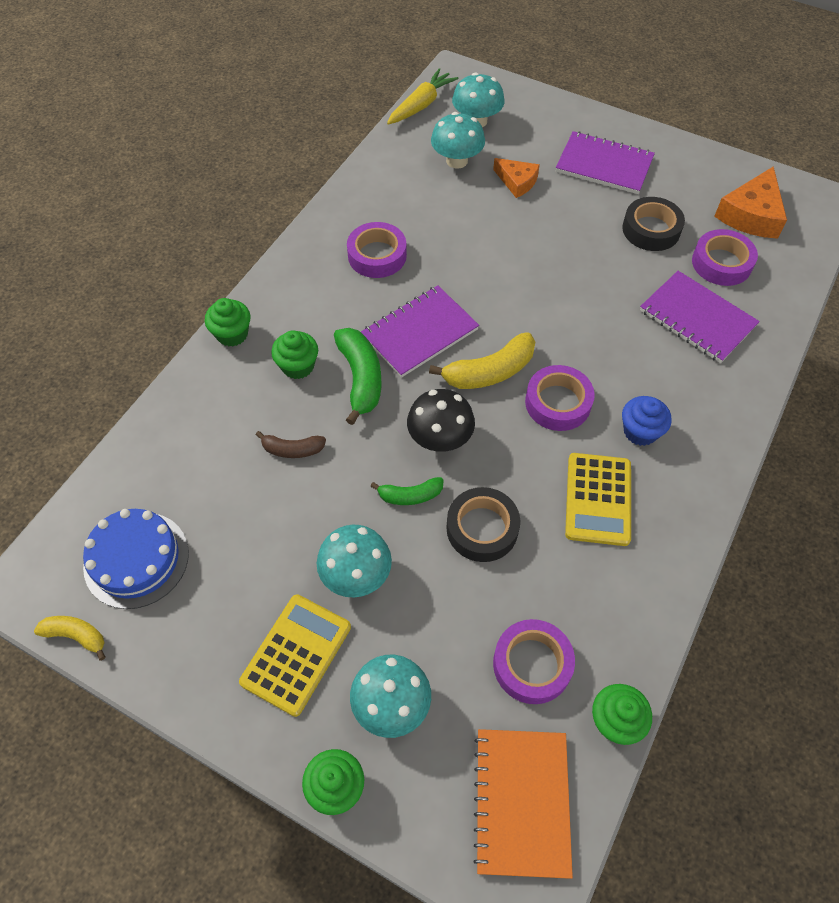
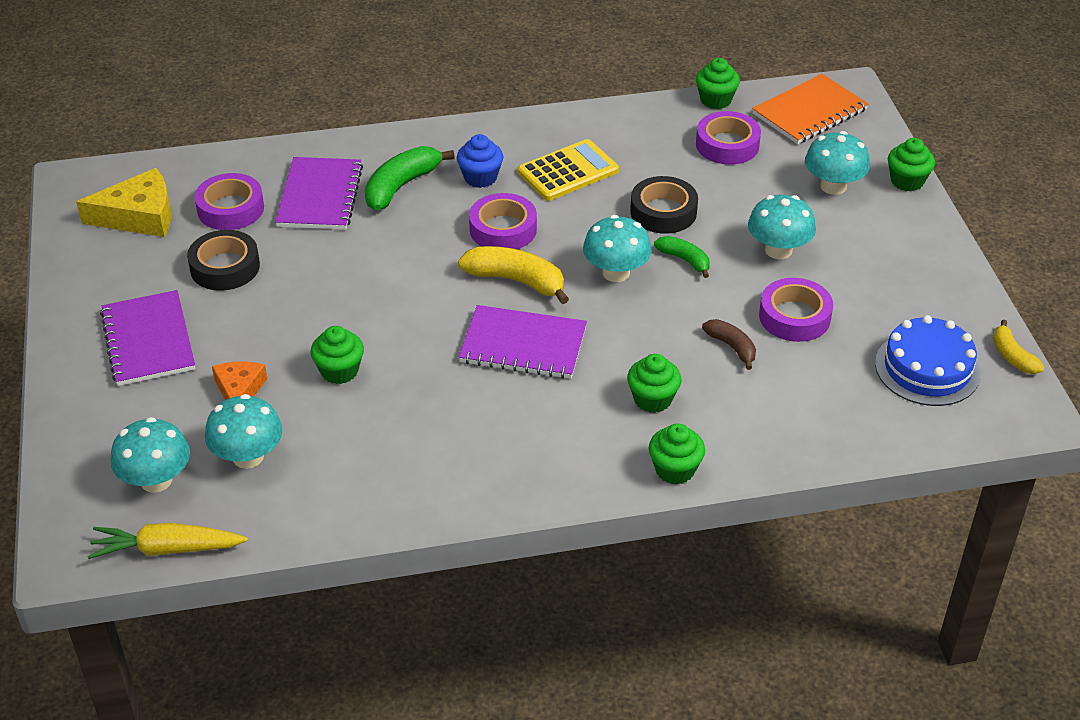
camera: 130 degrees left, 15 degrees down
yellow calculator [239,594,351,717] -> none
green banana [334,328,382,425] -> green banana moved to [364,146,455,210]
purple tape [347,222,407,278] -> purple tape moved to [759,278,833,342]
black mushroom [407,389,475,452] -> turquoise mushroom [583,215,652,282]
orange cheese [714,166,787,239] -> yellow cheese [76,168,171,237]
none -> green cupcake [310,326,364,384]

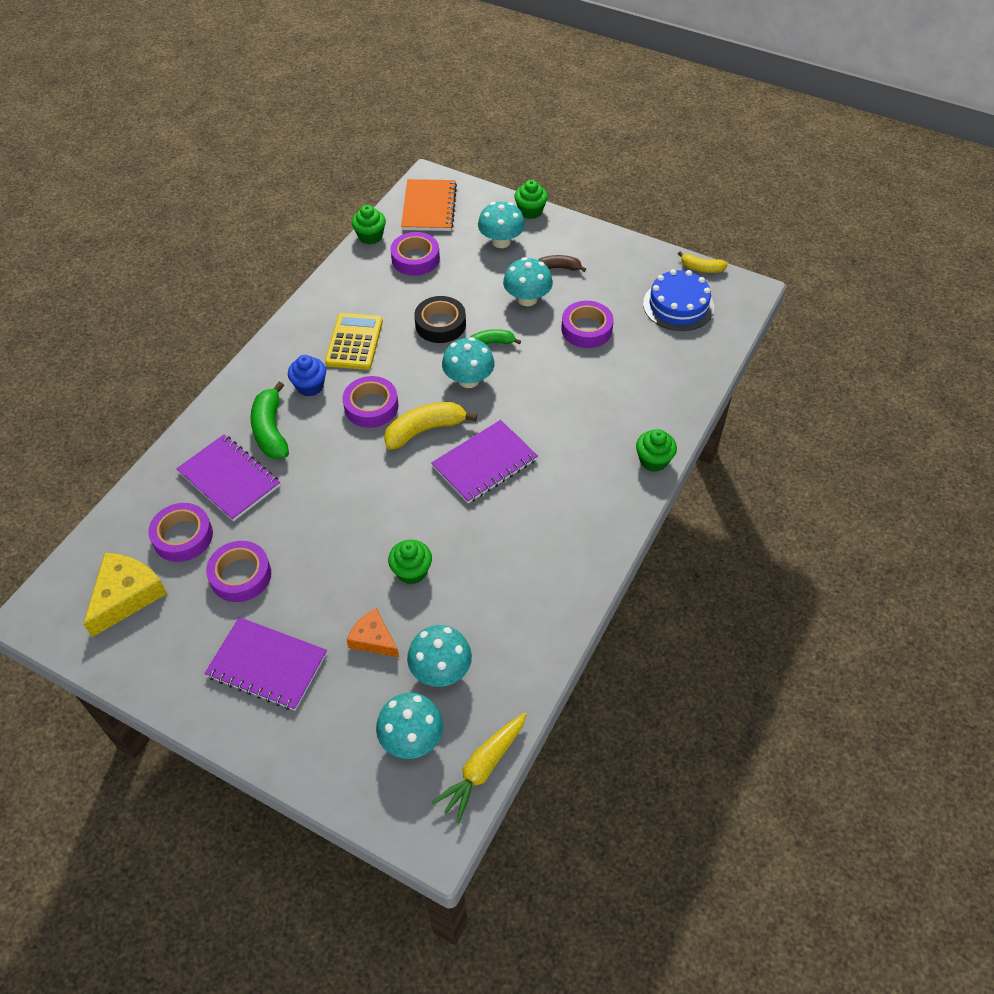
camera: 50 degrees left, 10 degrees up
black tape [187,230,260,291] -> purple tape [206,541,271,602]
green cupcake [627,354,681,413] -> none
brown banana [702,319,756,370] -> brown banana moved to [539,255,586,272]

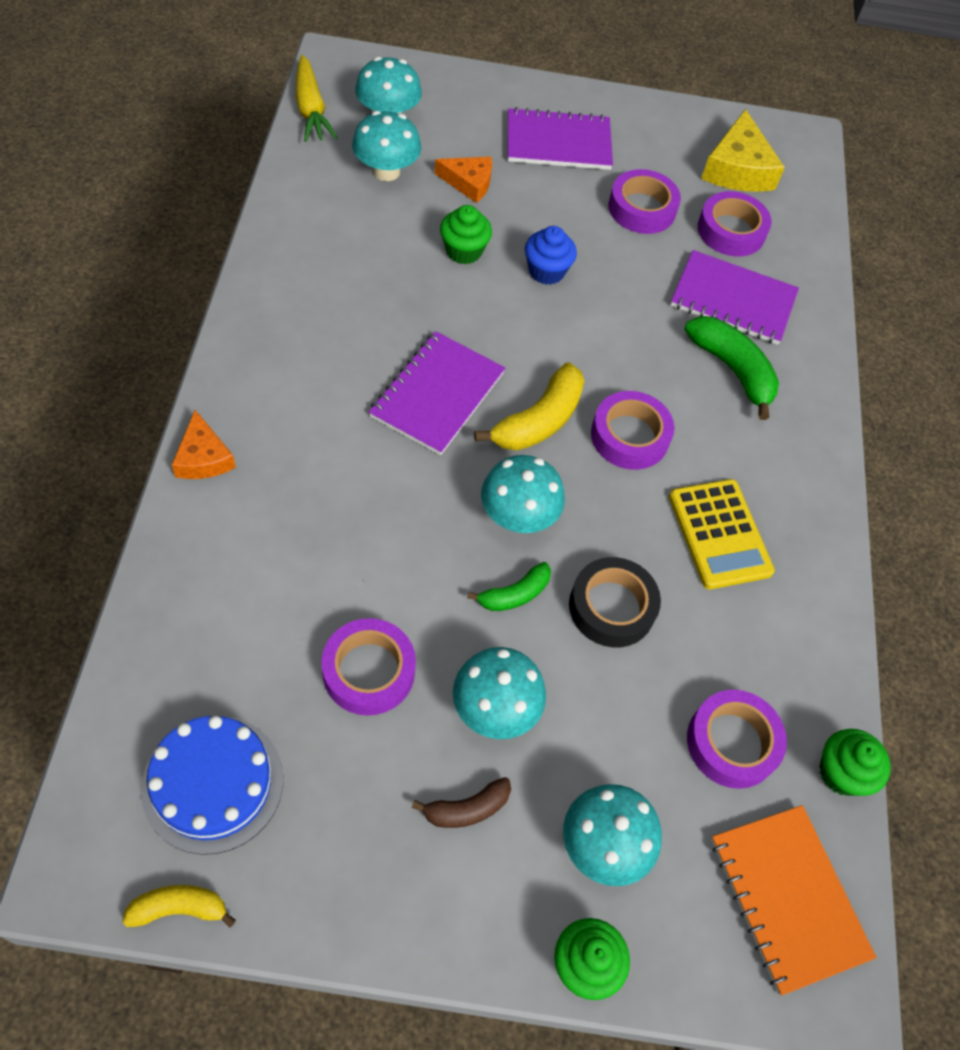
camera: 150 degrees right, 5 degrees up
blue cupcake [288,355,326,396] -> blue cupcake moved to [525,226,577,285]
yellow carrot [432,713,527,823] -> yellow carrot turned 150 degrees clockwise [296,55,338,142]
green cupcake [636,429,677,472] -> orange cheese [172,410,236,479]

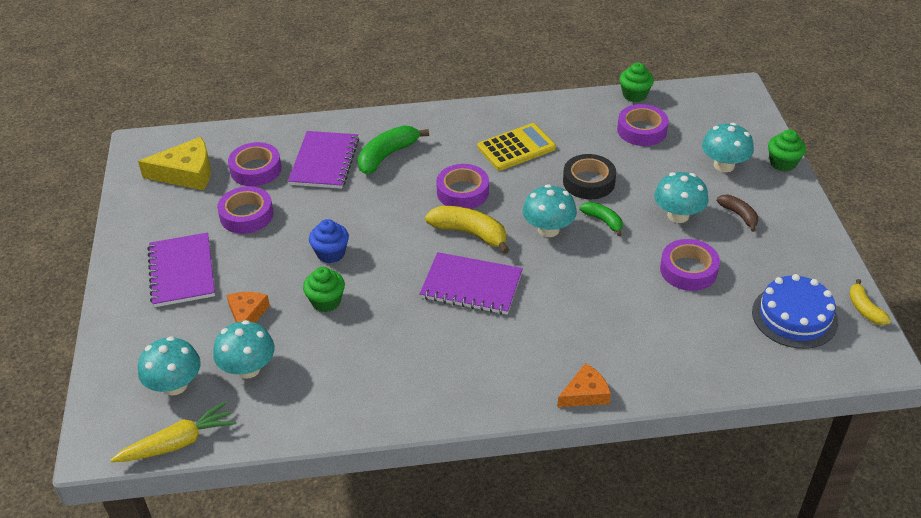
camera: 95 degrees left, 15 degrees down
orange notebook [711,805,876,995] -> none

